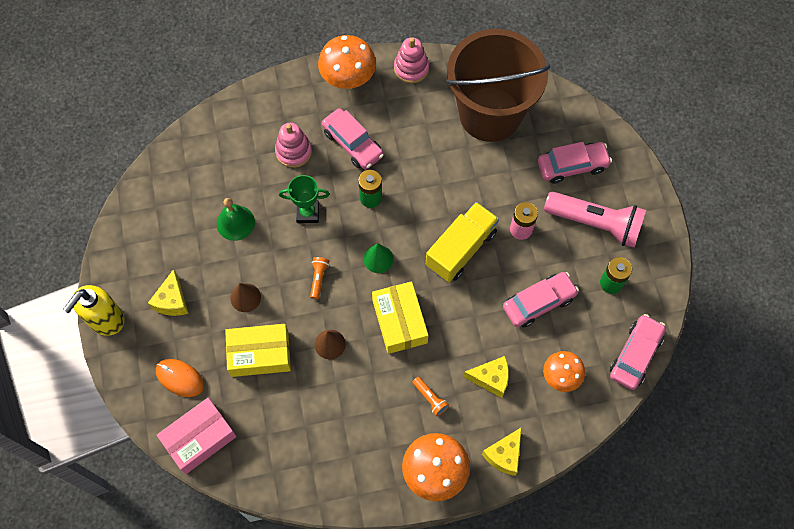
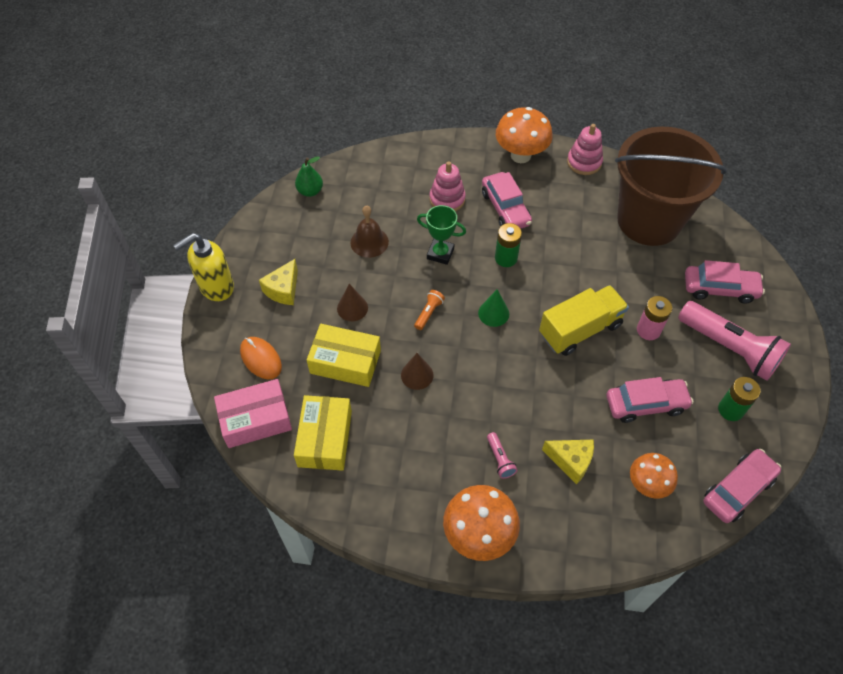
camera: 20 degrees right, 10 degrees down
green bell [217,198,255,241] -> brown bell [351,206,389,258]
yellow box [372,281,428,354] -> yellow box moved to [294,395,352,471]
orange flashlight [412,377,449,416] -> pink flashlight [487,432,518,479]
yellow cheese [482,427,522,476] -> none
none -> green pear [295,156,323,197]

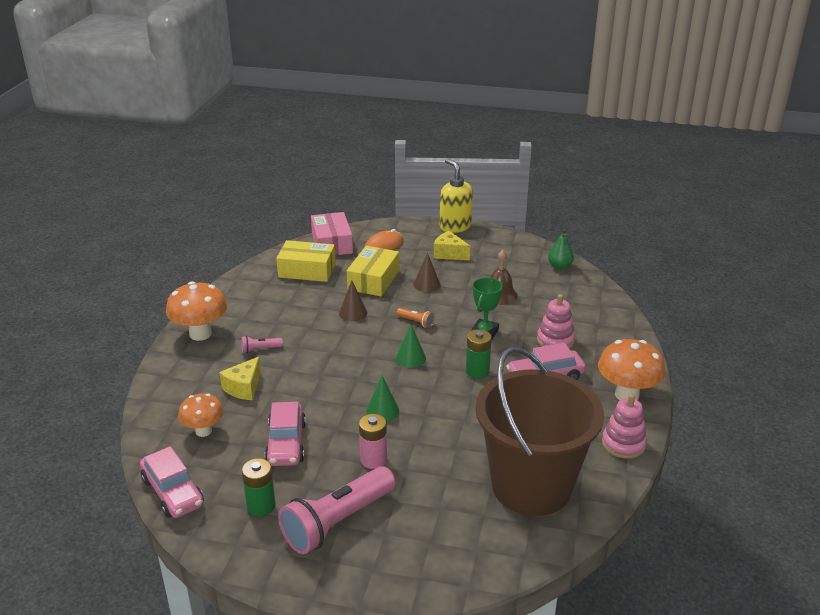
camera: 95 degrees right, 25 degrees down
yellow truck [539,285,629,356] -> green cone [366,376,399,421]
pink car [685,260,765,304] -> none

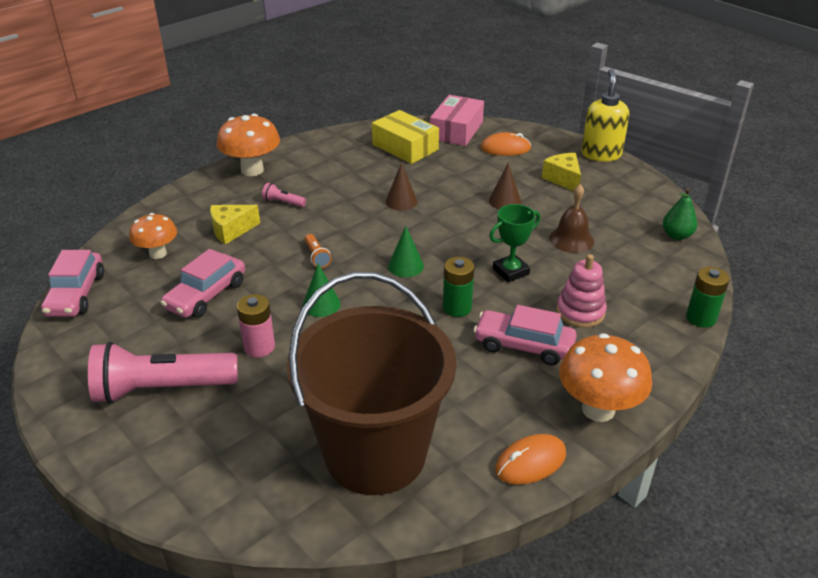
camera: 35 degrees right, 5 degrees up
green battery [242,458,276,516] -> green battery moved to [686,267,730,328]
yellow box [347,246,399,296] -> none
orange flashlight [396,308,435,328] -> orange flashlight moved to [305,234,332,268]
pink stacking toy [602,394,647,459] -> orange mouse [495,434,566,485]

